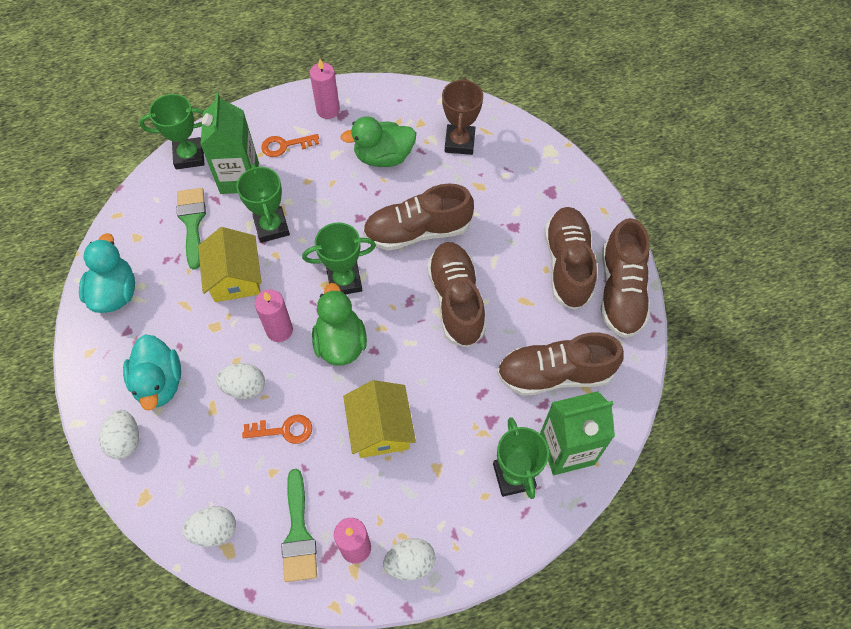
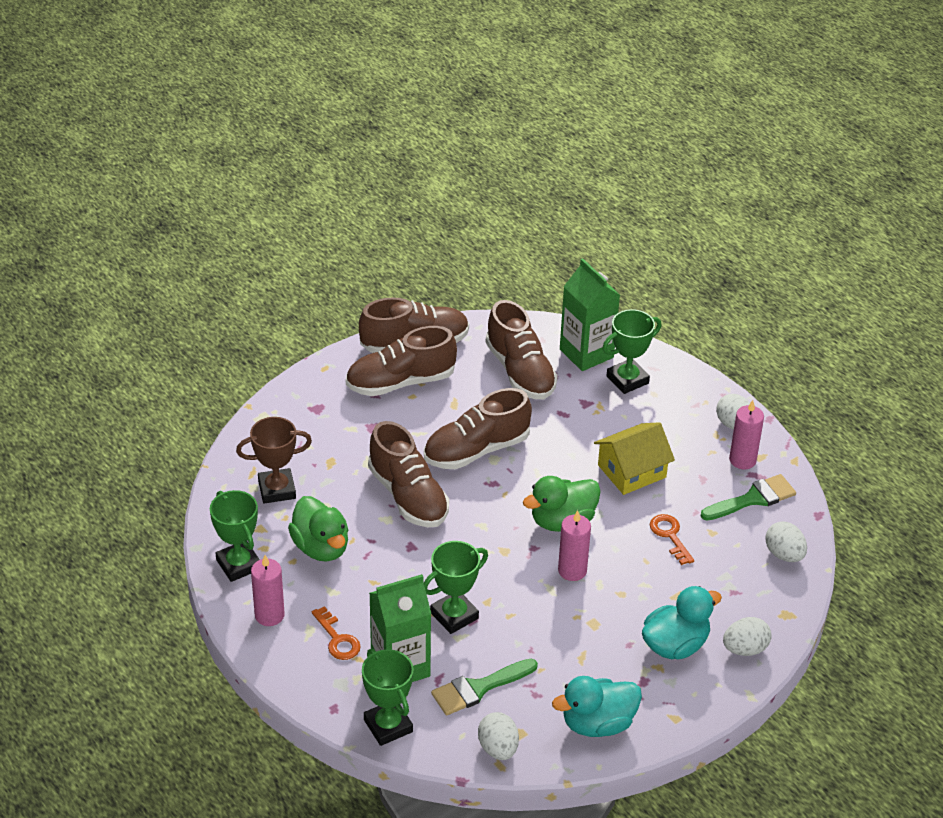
camera: 110 degrees left, 20 degrees down
yellow house [198,227,262,302] -> none
white egg [216,363,265,399] -> white egg moved to [478,712,519,760]
green trophy [302,222,376,294] -> green trophy moved to [210,490,260,582]

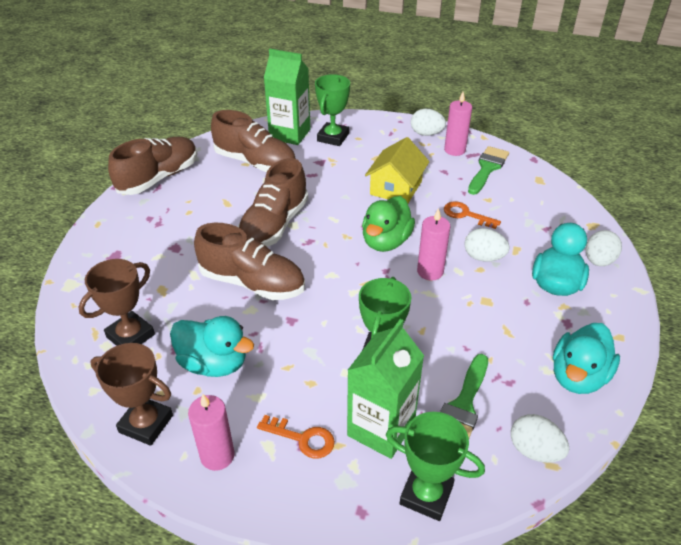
camera: 35 degrees left, 0 degrees up
green trophy [210,490,260,582] -> brown trophy [90,343,173,446]
green duck [288,496,349,562] -> turquoise duck [170,316,254,377]
brown shoe [346,326,457,396] -> none
white egg [765,521,807,562] -> white egg moved to [464,228,509,261]

